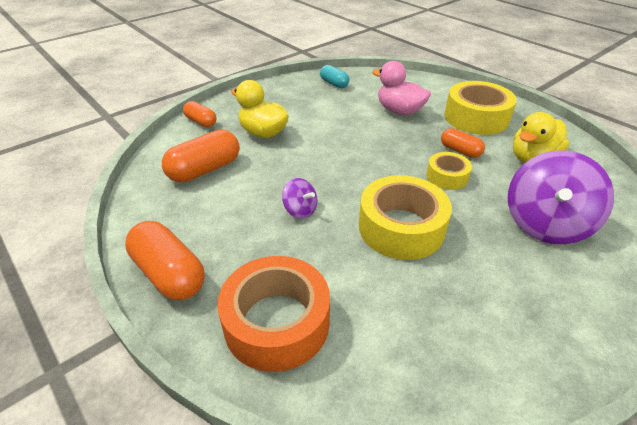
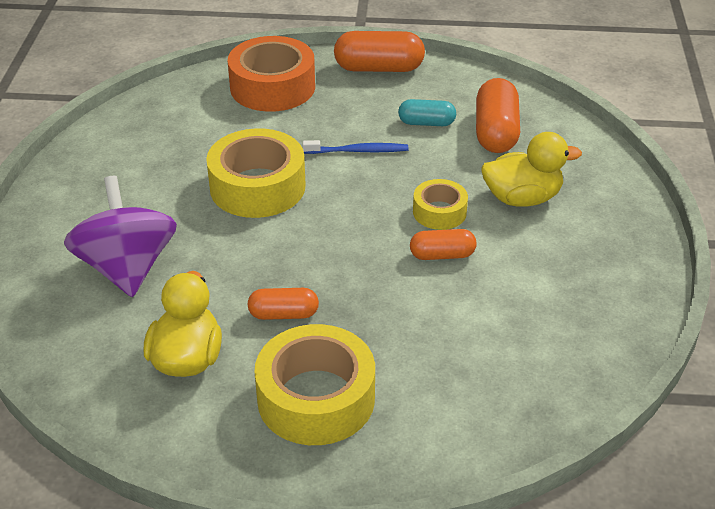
camera: 135 degrees right, 0 degrees up
orange capsule [183,101,217,127] -> orange capsule moved to [410,229,476,260]
purple spinning top [282,178,317,219] -> blue toothbrush [303,140,409,154]
turquoise capsule [320,65,349,88] -> turquoise capsule moved to [398,99,456,126]
pink duck [372,61,431,115] -> none
yellow tape [426,152,472,190] -> yellow tape moved to [413,179,468,230]

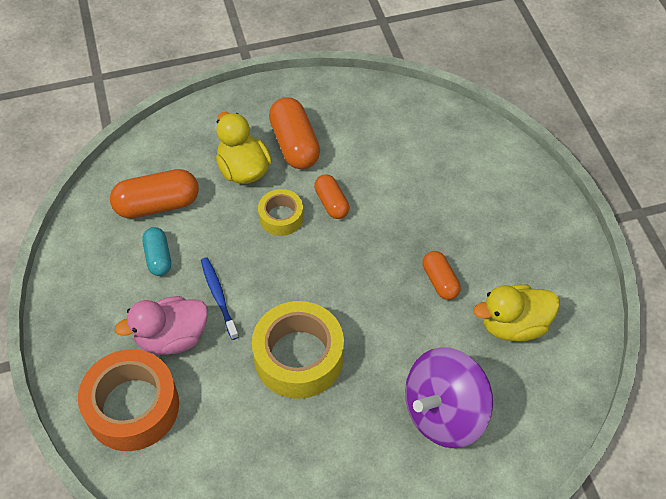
camera: 110 degrees left, 15 degrees up
yellow tape [255,324,375,445] -> none
orange capsule [334,31,425,72] -> orange capsule moved to [269,97,320,169]
none -> pink duck [115,296,208,355]

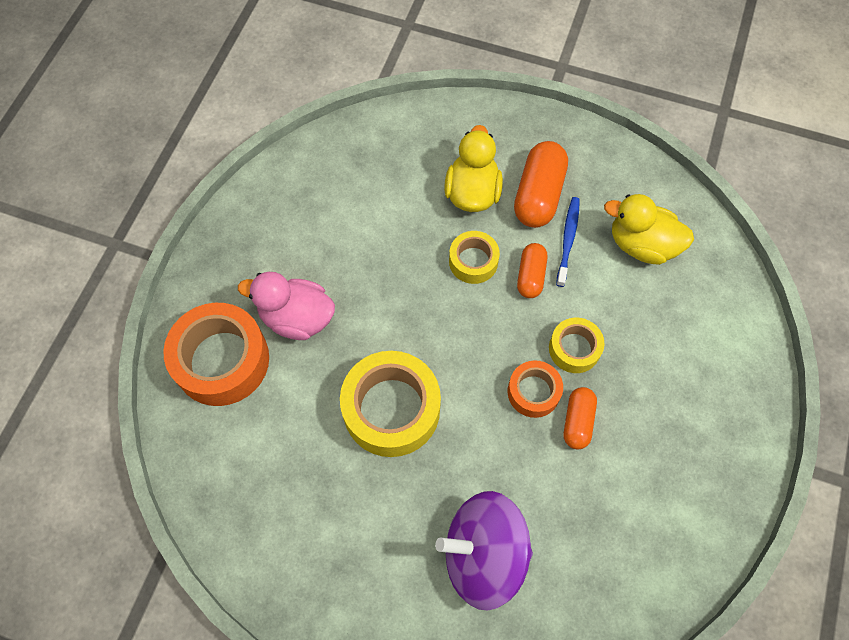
camera: 35 degrees right, 10 degrees up
orange capsule [110,169,199,218] -> none
turquoise capsule [142,227,171,276] -> none
blue toothbrush [201,258,239,340] -> blue toothbrush moved to [556,197,580,287]
yellow duck [473,285,560,341] -> yellow duck moved to [604,194,694,265]
none -> orange tape [508,360,563,418]
none -> yellow tape [549,318,604,373]

